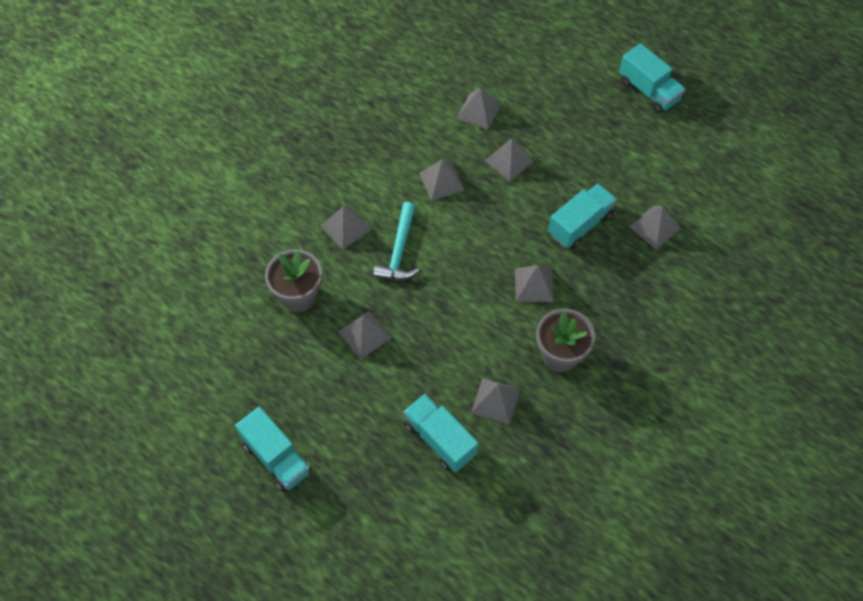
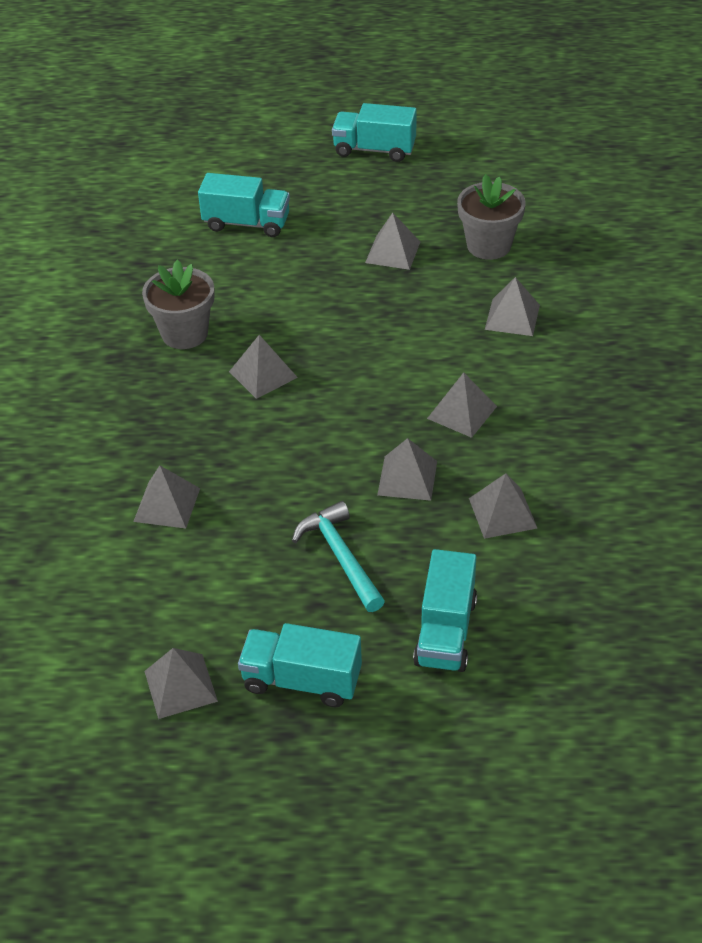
camera: 145 degrees right, 15 degrees down
turquoise hammer [373,202,419,280] -> turquoise hammer moved to [292,501,385,612]
grey pyramid [471,378,520,425] -> grey pyramid moved to [144,648,218,719]
turquoise truck [548,183,617,249] -> turquoise truck moved to [413,549,477,672]

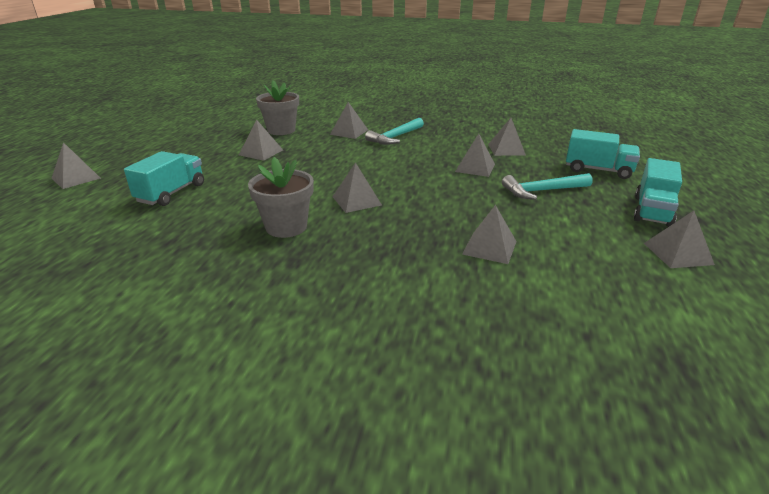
camera: 80 degrees left, 15 degrees down
turquoise truck [332,103,416,162] -> none
grey pyramid [427,372,497,438] -> grey pyramid moved to [51,142,101,189]
none -> turquoise hammer [365,118,424,145]

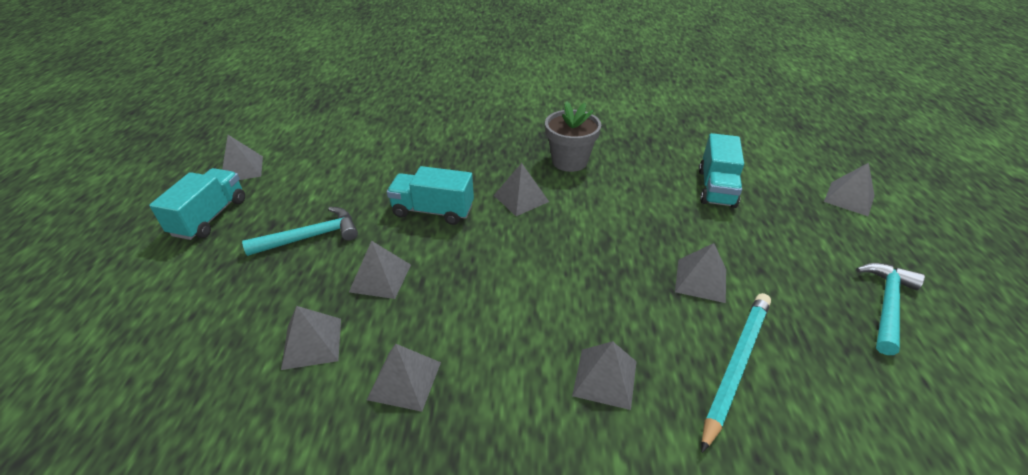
camera: 170 degrees right, 10 degrees up
grey flower pot [256,80,299,135] -> turquoise pencil [702,293,771,453]
turquoise hammer [365,118,424,145] -> turquoise hammer moved to [856,263,925,355]
grey pyramid [462,205,517,264] -> grey pyramid moved to [367,344,441,412]
turquoise truck [566,129,640,179] -> turquoise truck moved to [387,166,474,225]

